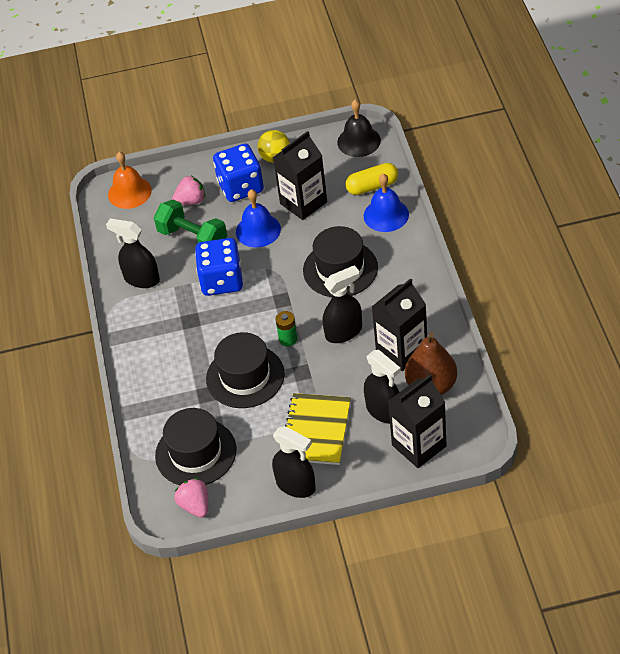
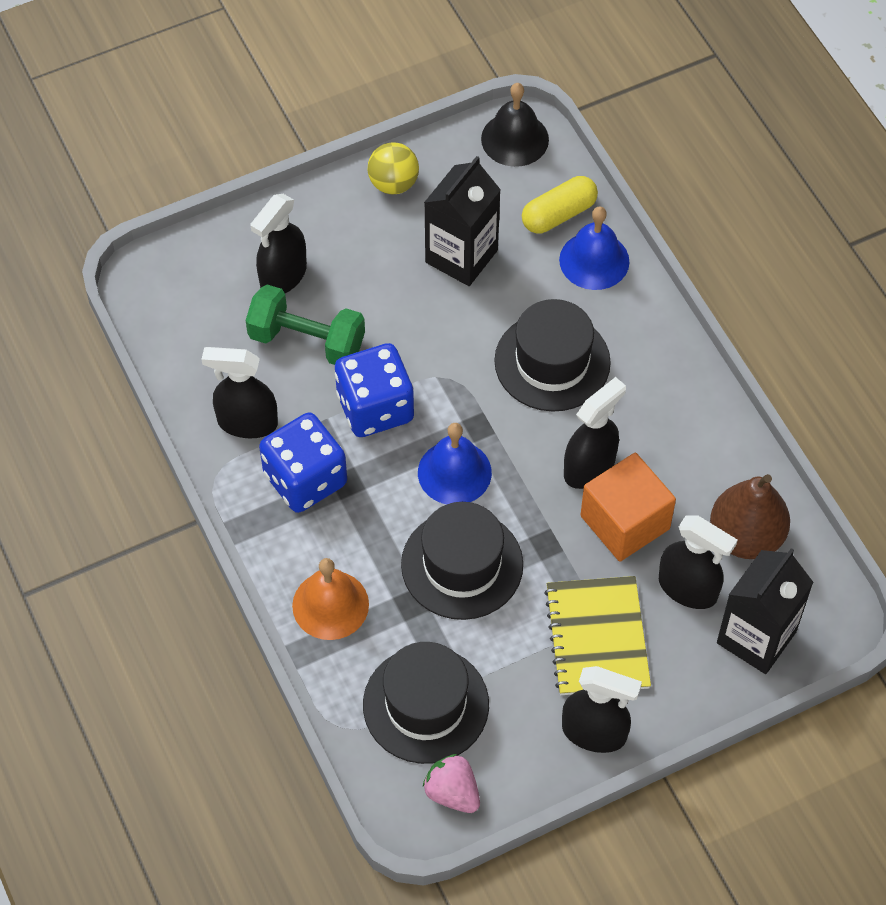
camera: 20 degrees left, 10 degrees up
orange bell [108,152,152,209] -> orange bell moved to [292,558,369,640]
pink strawberry [172,176,205,205] -> black spray bottle [250,194,307,293]
blue dice [213,144,264,202] -> blue dice moved to [259,412,347,513]
blue bell [236,189,281,248] -> blue bell moved to [418,423,492,504]
green battery [275,311,298,347] -> none
black carton [372,278,427,371] -> none
none -> orange cube [581,453,676,562]

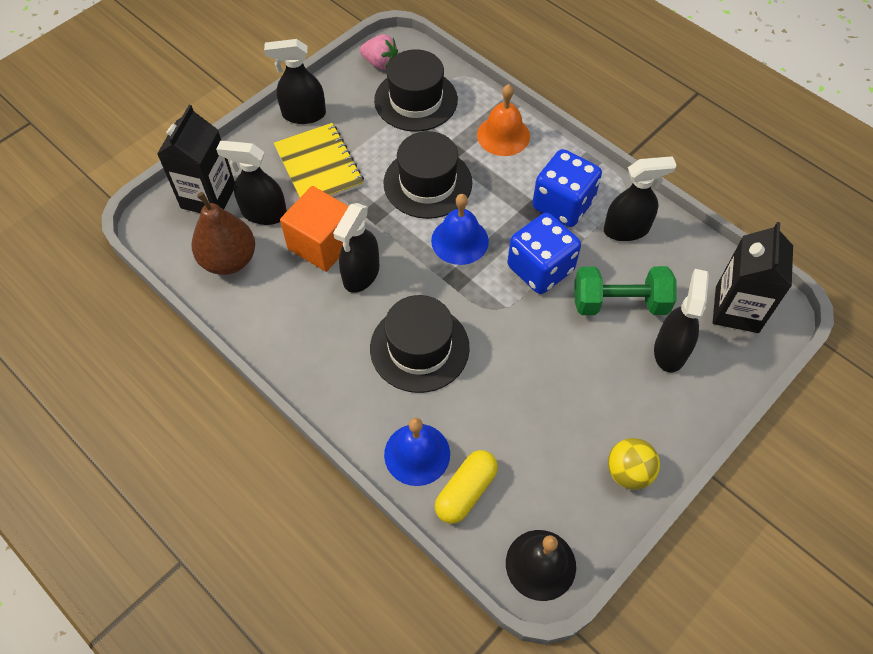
camera: 160 degrees right, 0 degrees up
black carton [424,156,501,286] -> black carton moved to [713,222,793,333]

